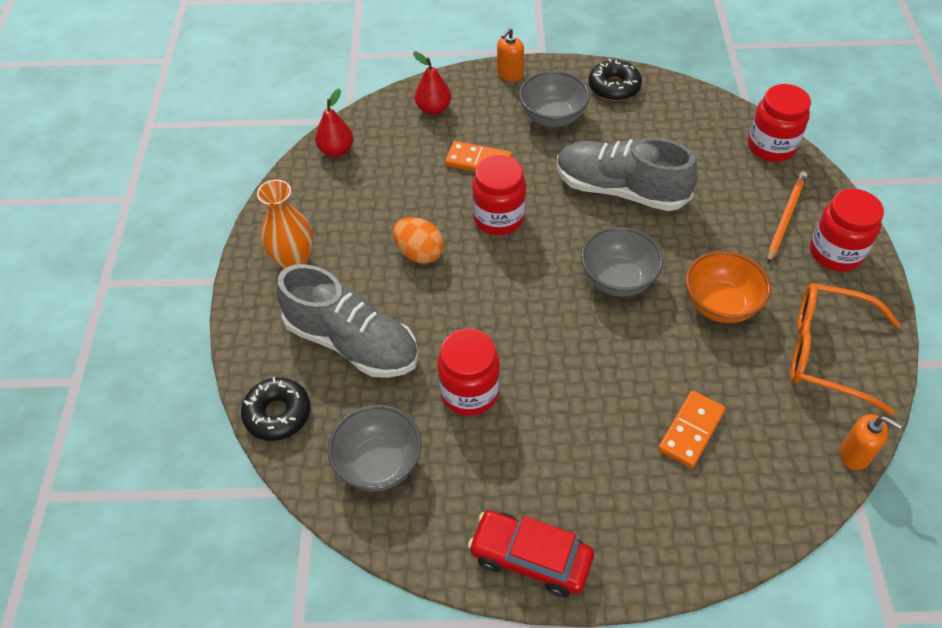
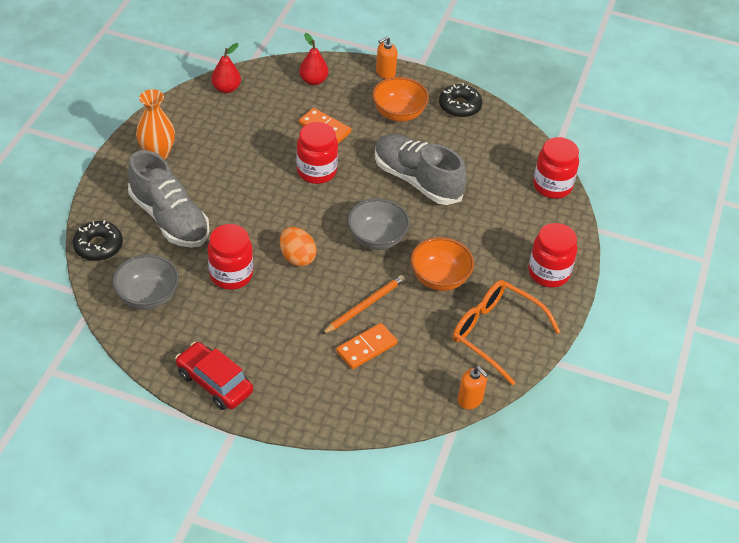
camera: 15 degrees right, 5 degrees down
orange egg [393,217,444,264] -> orange egg moved to [280,227,317,267]
grey bowl [519,71,590,127] -> orange bowl [372,77,429,122]
orange pencil [767,171,807,263] -> orange pencil moved to [322,275,405,334]

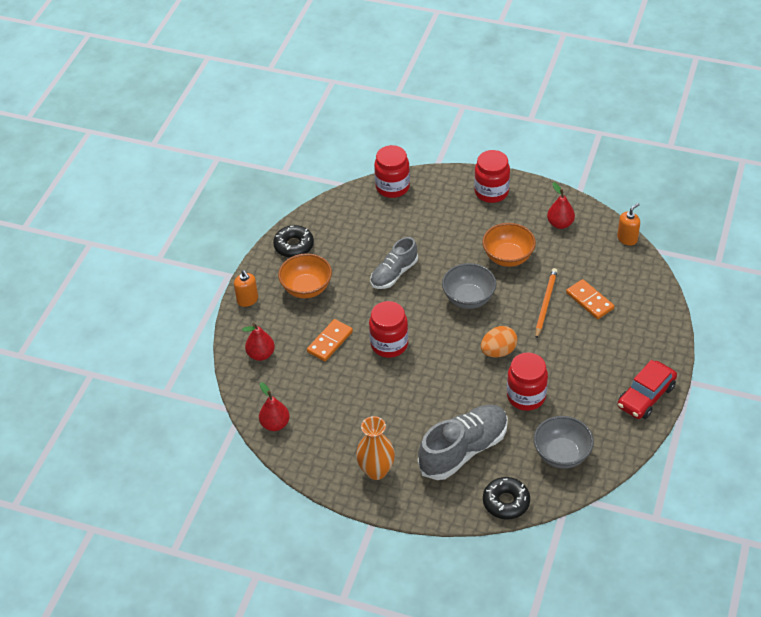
camera: 85 degrees left, 0 degrees up
orange pencil [322,275,405,334] -> orange pencil turned 60 degrees clockwise [536,268,558,339]
grey shoe [375,134,467,205] -> grey shoe [370,237,418,289], size x0.63
orange glasses [453,280,561,385] -> red pear [547,182,575,229]

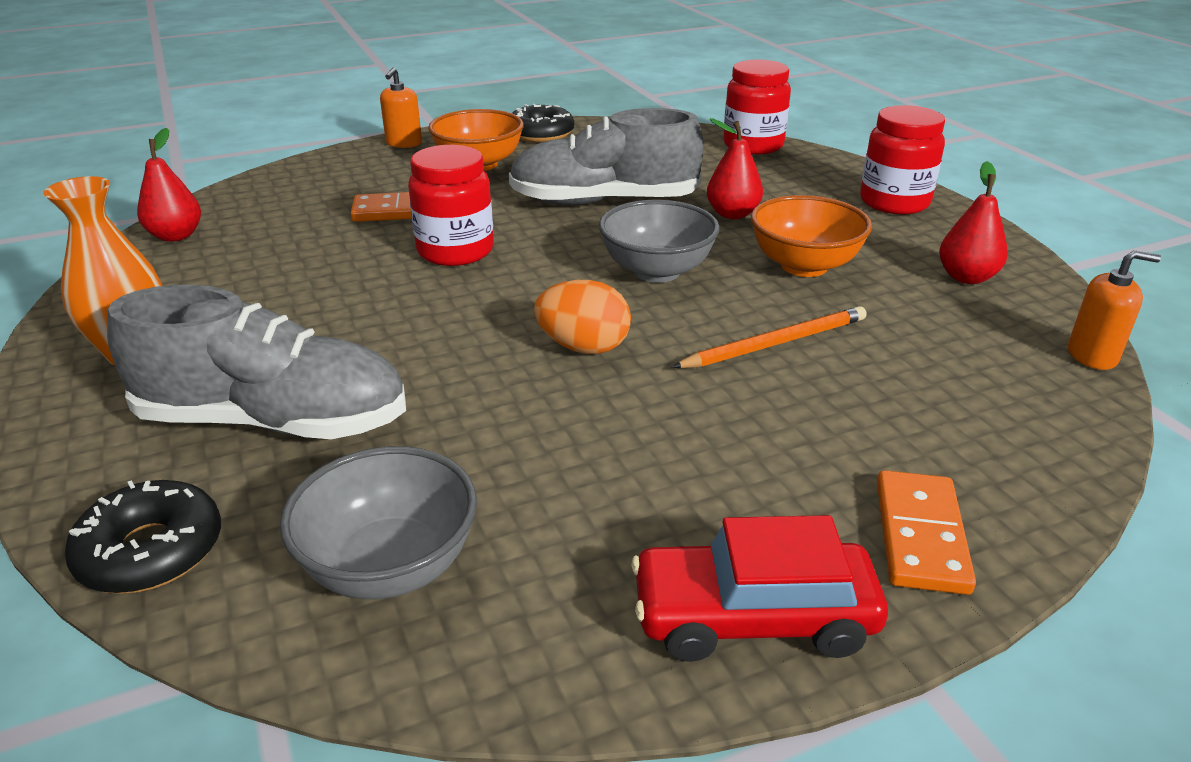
camera: 45 degrees right, 15 degrees down
red pear [242,323,275,361] -> red pear moved to [707,118,763,219]
grey shoe [370,237,418,289] -> grey shoe [509,108,704,205], size x1.57
red jar [507,352,548,411] -> none
orange domino [566,279,614,319] -> orange domino moved to [877,470,976,595]

